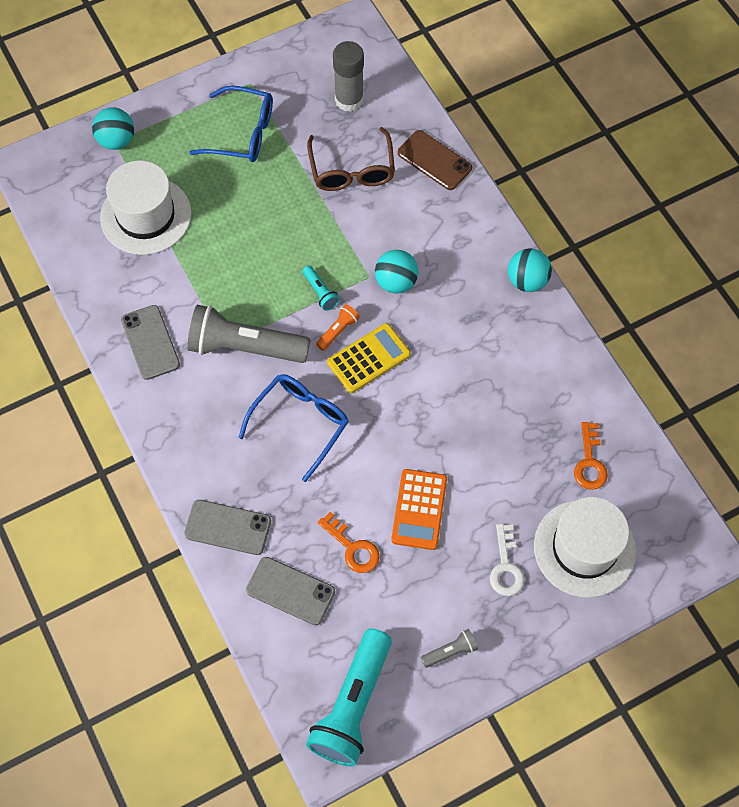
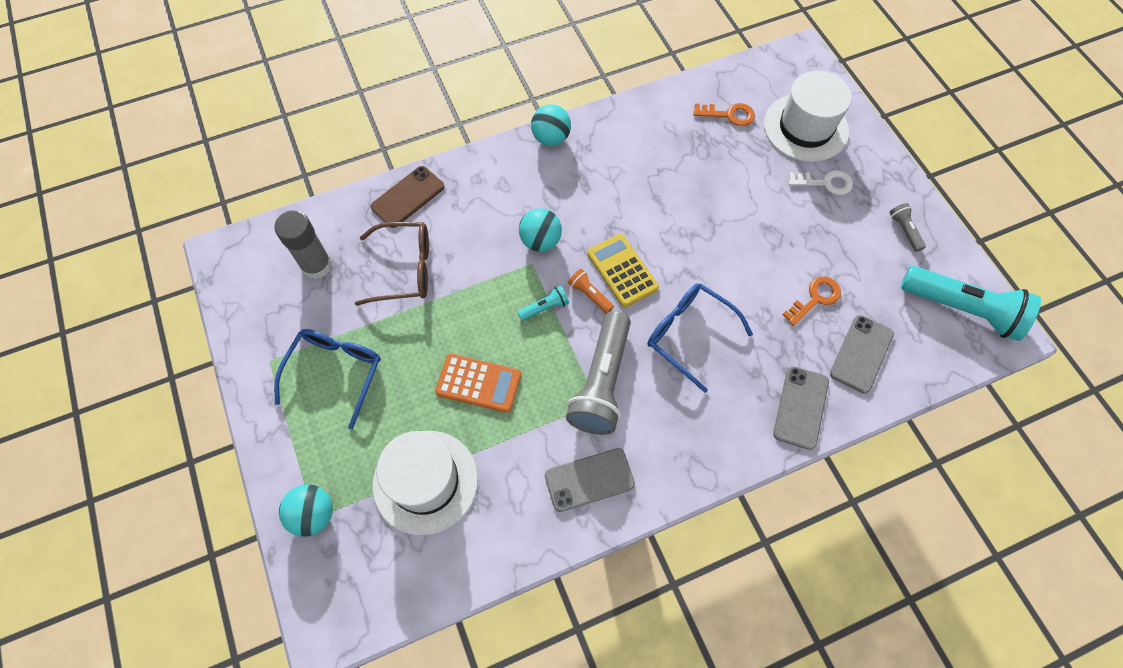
camera: 85 degrees left, 0 degrees up
orange calculator [391,469,447,550] -> orange calculator moved to [435,354,521,413]

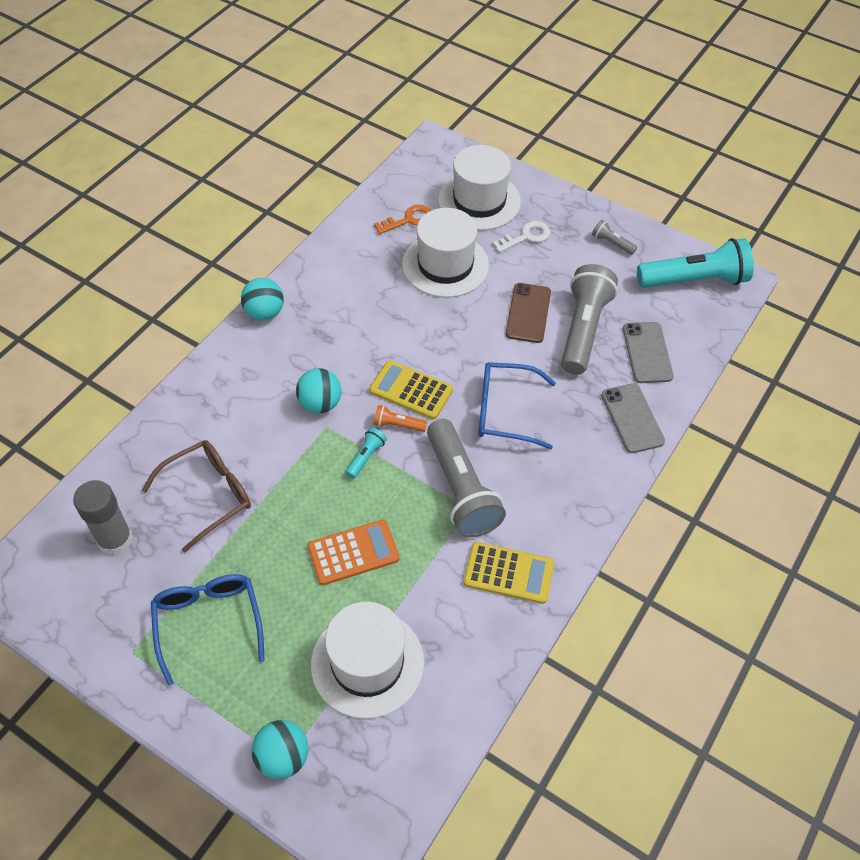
camera: 35 degrees left, 10 degrees down
brown phone [371,166,444,228] -> brown phone moved to [505,283,551,343]
grey phone [545,448,635,512] -> yellow calculator [464,542,554,604]
orange key [782,277,841,326] -> grey flashlight [561,264,618,375]
none -> white hat [402,208,489,298]

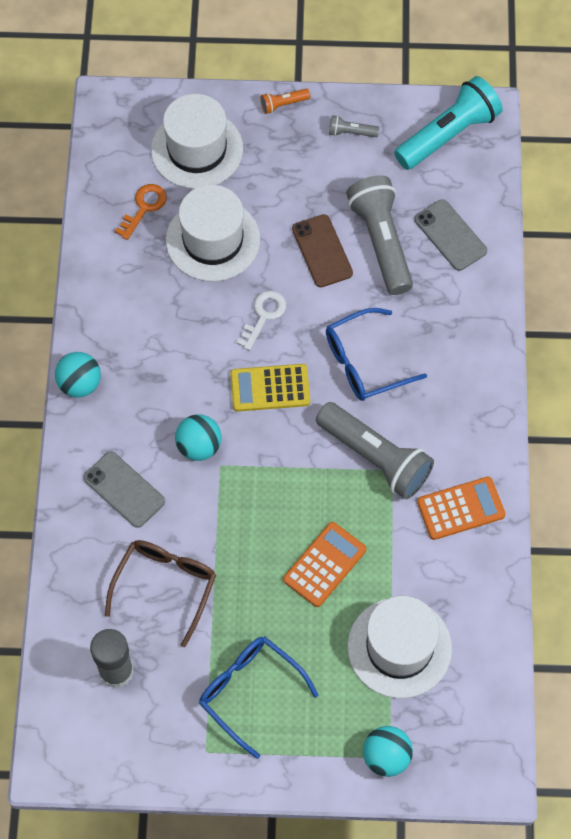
camera: 30 degrees left, 10 degrees up
turquoise flashlight [346,428,387,478] -> none
orange flashlight [374,405,427,432] -> orange flashlight moved to [260,89,310,114]
yellow calculator [464,542,554,604] -> orange calculator [417,477,506,540]
white key [492,221,550,253] -> white key moved to [236,291,286,351]
grey phone [601,383,665,453] -> grey phone moved to [83,451,165,528]

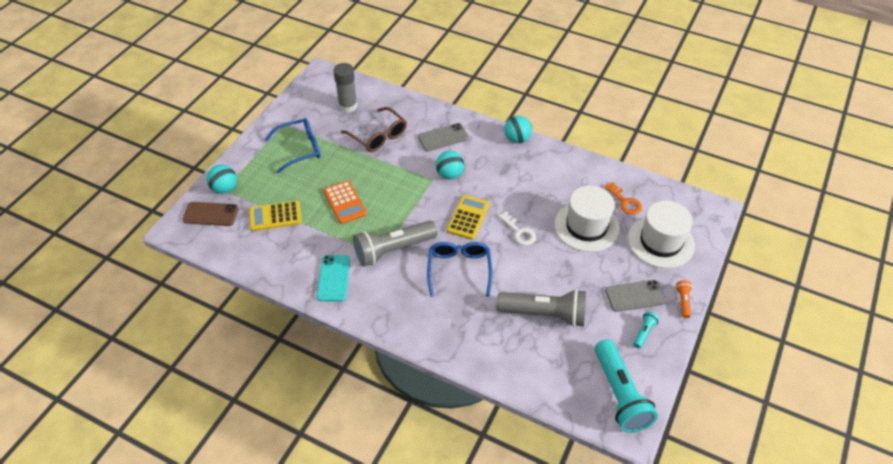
camera: 115 degrees right, 15 degrees down
brown phone [292,214,353,287] -> brown phone moved to [182,202,238,226]
grey flashlight [329,115,379,137] -> turquoise flashlight [633,311,659,348]
white hat [348,596,452,698] -> yellow calculator [249,201,302,231]
grey phone [415,199,487,271] -> grey phone moved to [605,280,666,312]
orange calculator [417,477,506,540] -> turquoise phone [317,255,350,302]

